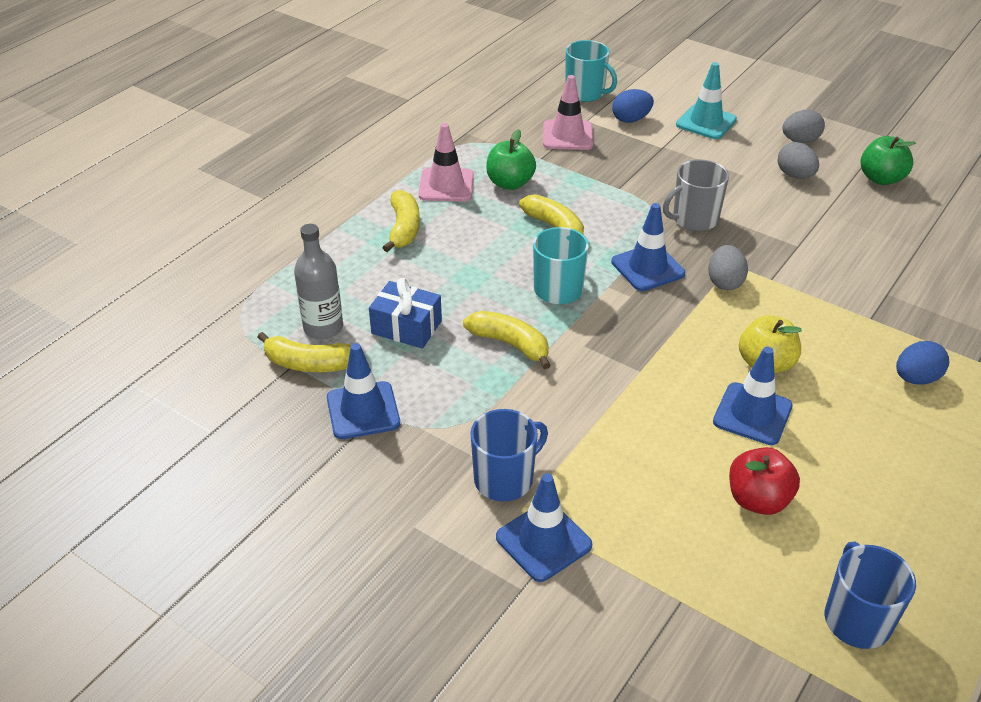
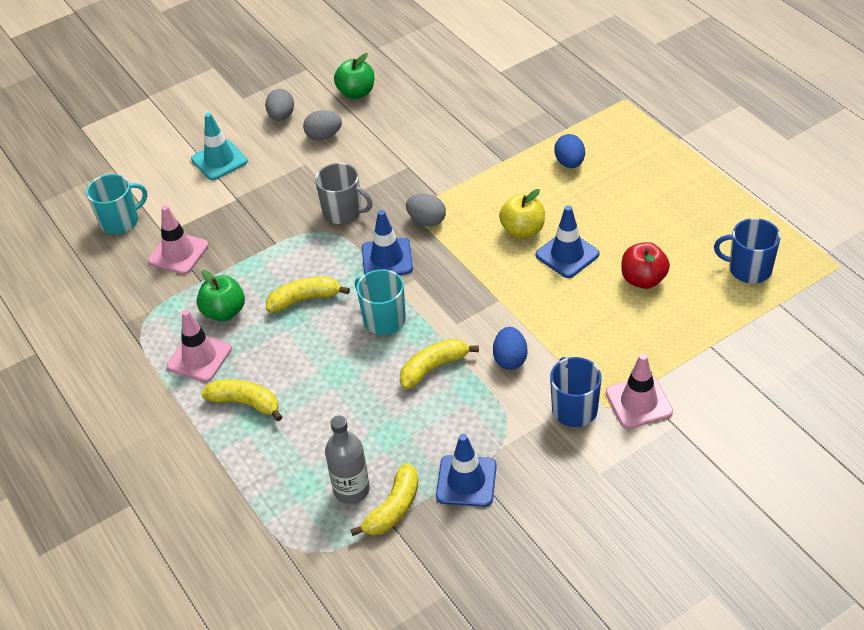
camera: 65 degrees left, 5 degrees up
blue gift [369,278,442,349] -> none
blue traffic cone [496,473,592,582] -> pink traffic cone [606,353,673,429]
blue egg [612,89,654,123] -> blue egg moved to [493,327,527,370]
grey mug [663,159,729,231] -> grey mug turned 60 degrees counterclockwise [315,163,372,224]

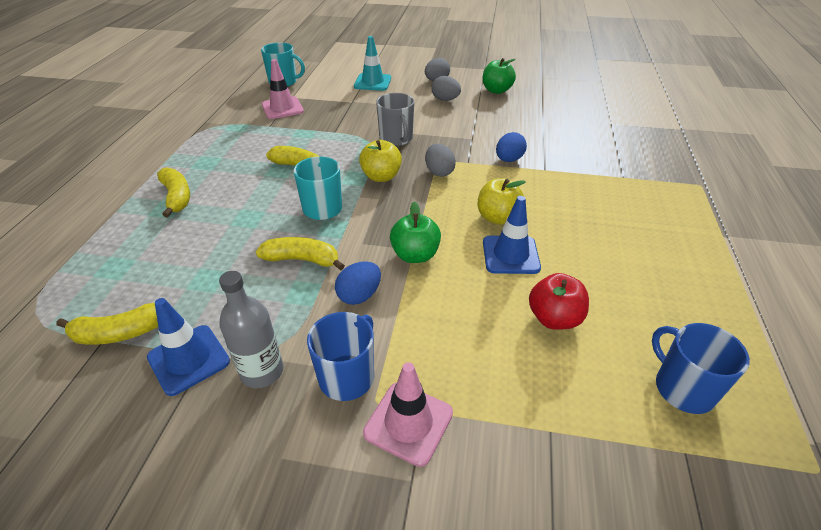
camera: 40 degrees right, 5 degrees down
pink traffic cone [167,310,232,382] -> none
green apple [197,270,245,321] -> green apple moved to [390,201,441,263]
grey bottle [325,416,370,504] -> grey bottle moved to [219,271,283,388]
blue traffic cone [362,210,413,275] -> yellow apple [359,140,402,182]
blue egg [554,134,585,168] -> blue egg moved to [496,132,527,162]

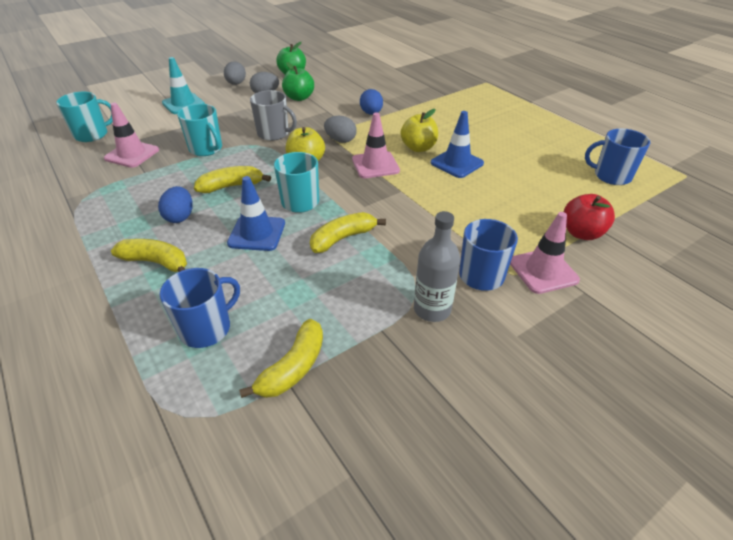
camera: 45 degrees left, 0 degrees up
blue traffic cone [147,298,230,396] -> blue traffic cone moved to [227,176,285,251]
blue egg [335,261,381,305] -> blue egg moved to [158,186,193,223]
green apple [390,201,441,263] -> green apple moved to [282,62,314,101]
red apple [529,273,589,330] -> red apple moved to [564,194,615,240]
none -> blue mug [160,268,240,348]
none -> turquoise mug [177,104,222,156]
none -> pink traffic cone [352,112,400,178]

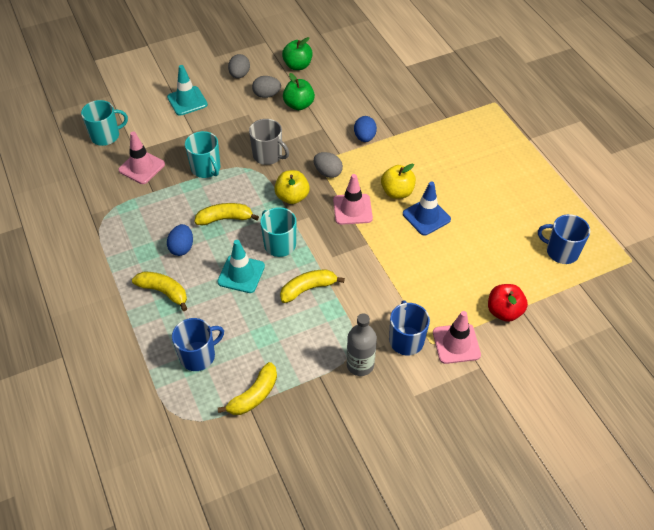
camera: 10 degrees right, 10 degrees up
blue traffic cone [227,176,285,251] -> turquoise traffic cone [217,240,265,293]

